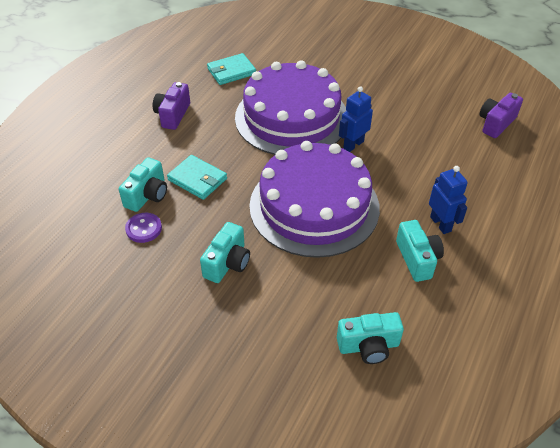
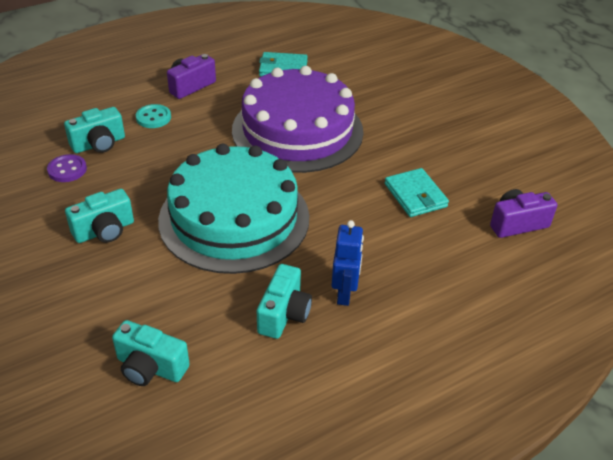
camera: 30 degrees right, 5 degrees down
turquoise wallet [167,155,227,200] -> turquoise wallet moved to [385,168,449,217]
purple cake [249,141,380,258] -> turquoise cake [158,144,309,274]
blue robot [339,86,373,152] -> none
none -> turquoise button [136,104,171,128]

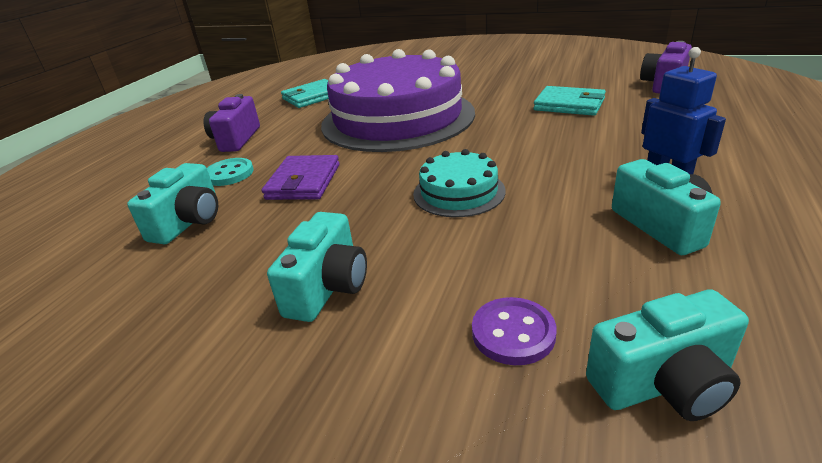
camera: 35 degrees left, 10 degrees down
purple button [47,154,87,182] -> purple button moved to [472,297,557,365]
turquoise cake [158,144,309,274] -> turquoise cake [413,149,506,217], size x0.44
none -> purple wallet [262,155,340,200]

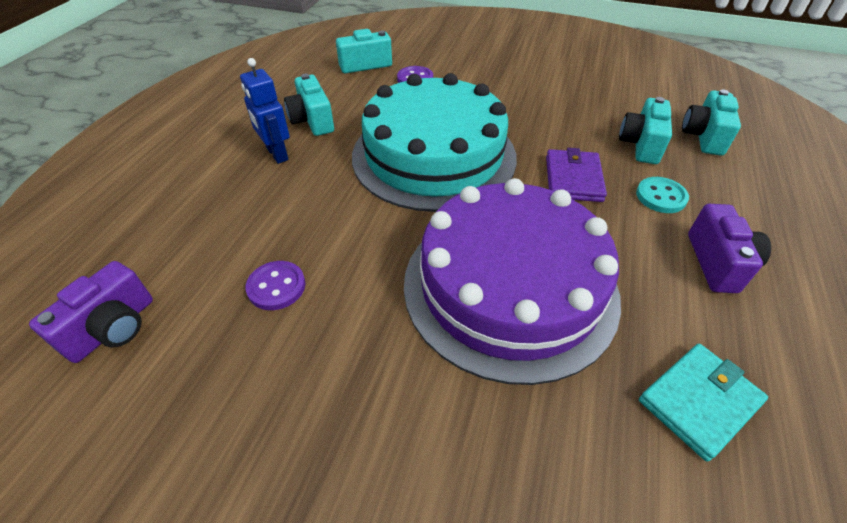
camera: 175 degrees right, 15 degrees up
turquoise camera [267,212,367,322] -> turquoise camera moved to [682,89,741,156]
turquoise cake [413,149,506,217] -> turquoise cake [352,73,517,212], size x2.27
turquoise wallet [533,86,606,116] -> purple button [246,261,305,310]

